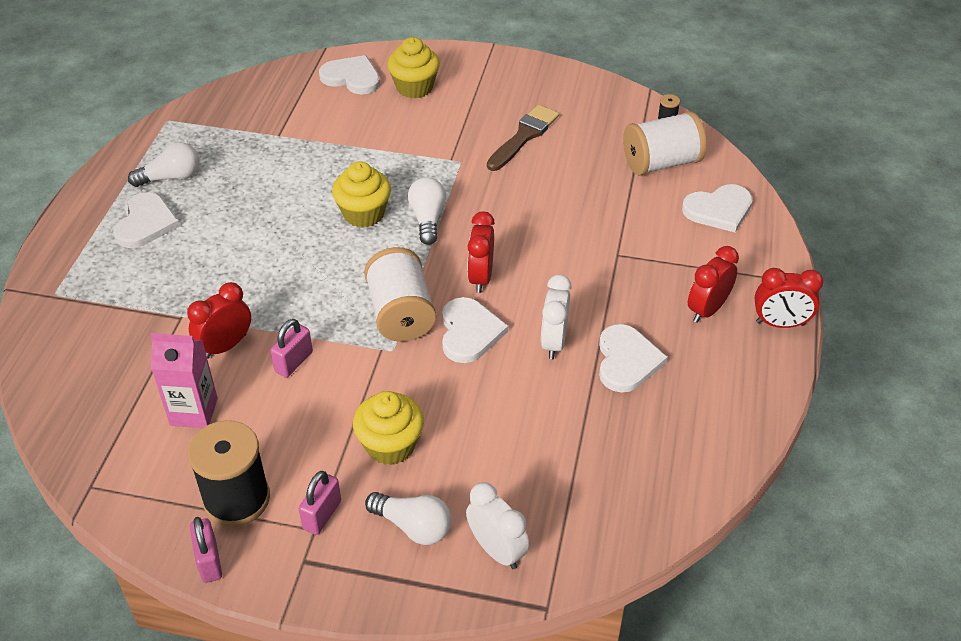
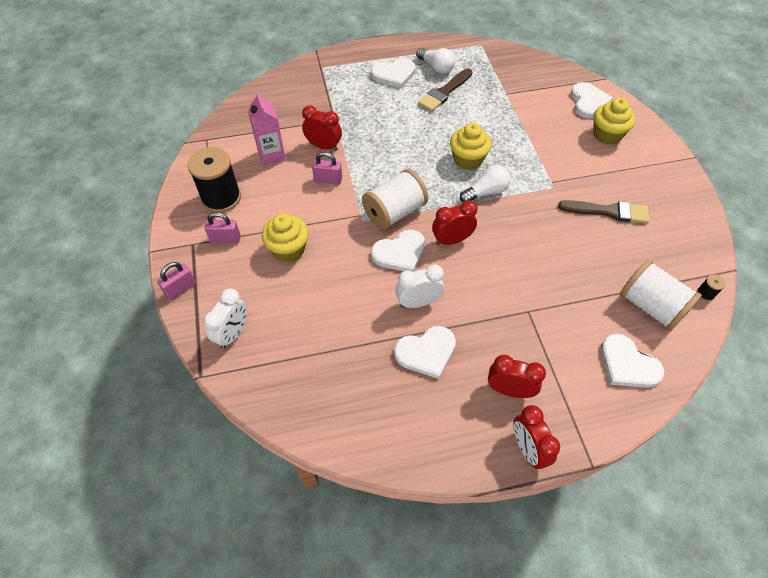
camera: 65 degrees right, 10 degrees up
pink padlock [190,517,222,583] -> pink padlock moved to [157,262,196,300]
white light bulb [365,492,451,545] -> none
none -> brown brush [418,68,472,112]

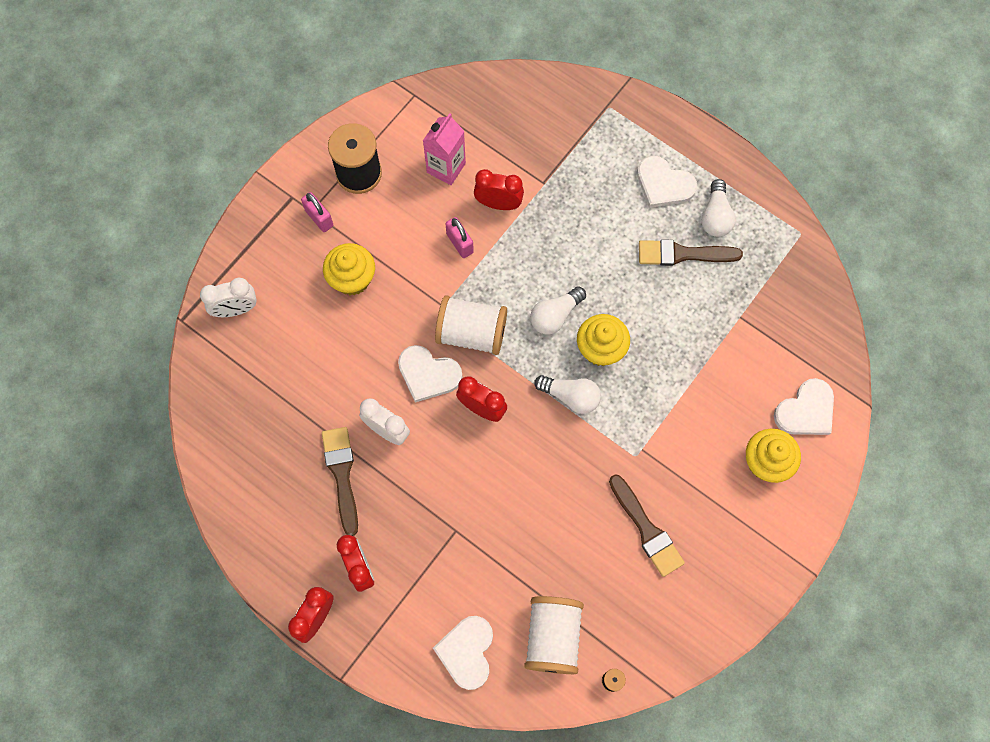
camera: 50 degrees right, 15 degrees up
pink padlock [157,262,196,300] -> none
red clock [302,105,342,151] -> red clock turned 60 degrees counterclockwise [474,169,524,210]
white heart [394,326,456,379] -> brown brush [322,427,358,536]
none -> white light bulb [530,286,586,334]

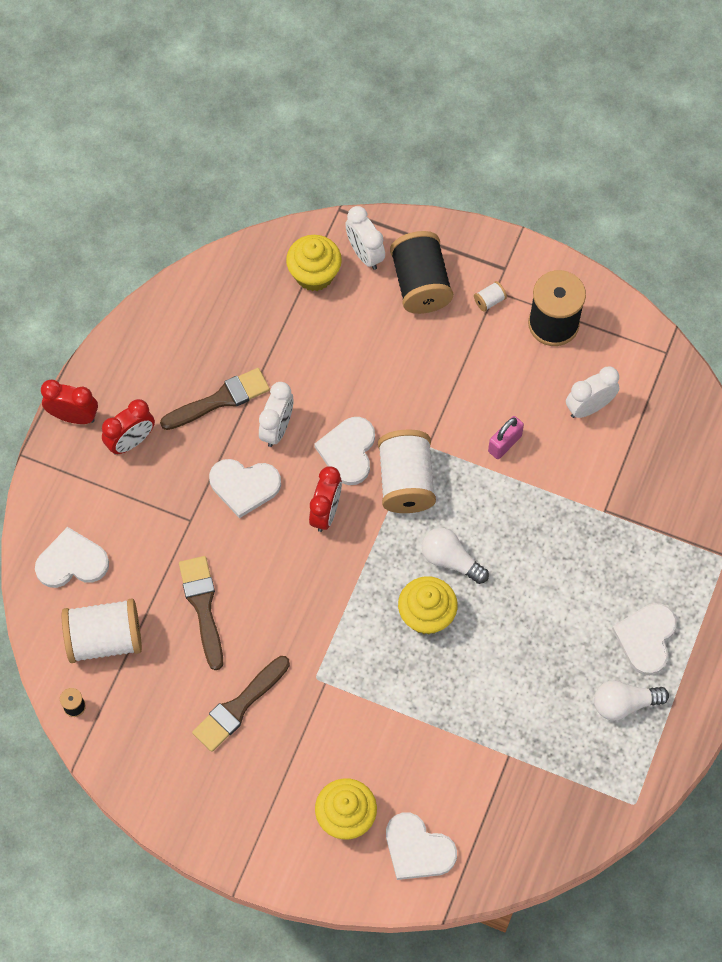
camera: 75 degrees right, 5 degrees down
pink padlock [301,192,333,232] -> white spool [474,281,507,312]
yellow cupcake [323,243,375,295] -> yellow cupcake moved to [286,235,342,291]
pink carton [423,113,466,185] -> white clock [566,367,619,418]
red clock [474,169,524,210] -> none
white light bulb [534,375,601,414] -> none
brown brush [639,240,743,266] -> brown brush moved to [179,556,223,670]
none -> white heart [209,459,281,518]
none -> black spool [390,231,453,314]

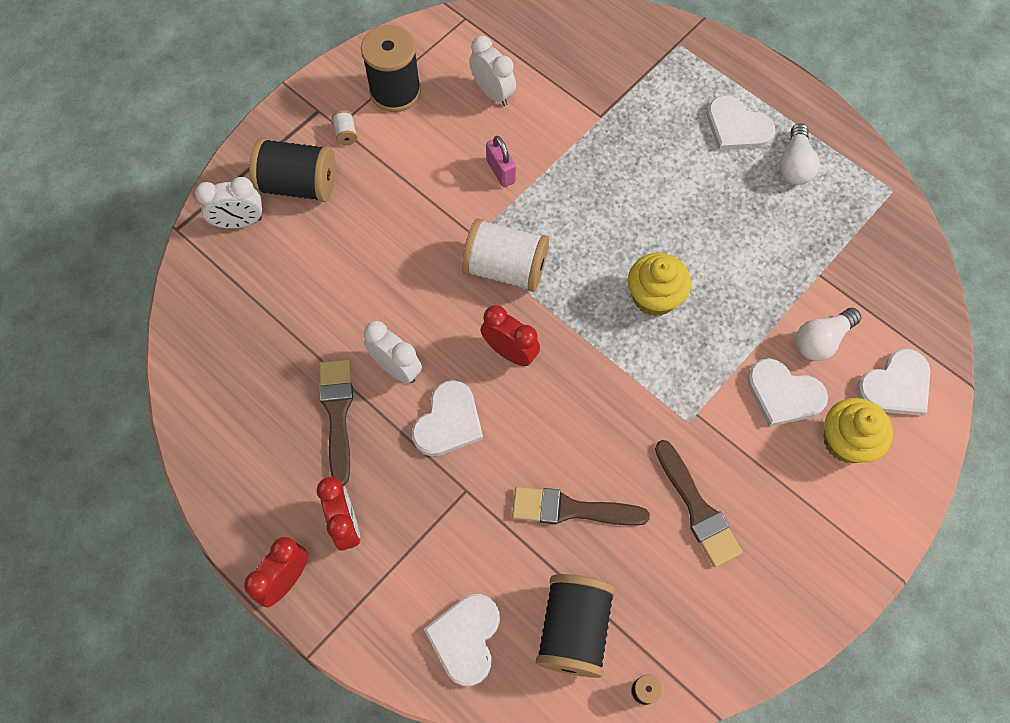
camera: 70 degrees left, 0 degrees up
white spool [62,598,142,663] -> black spool [536,574,616,678]
yellow cupcake [286,235,342,291] -> none
white heart [314,417,375,485] -> white heart moved to [747,358,828,427]
white light bulb [422,528,489,584] -> white light bulb moved to [796,308,861,361]
white clock [566,367,619,418] -> white clock turned 150 degrees clockwise [469,36,516,106]

